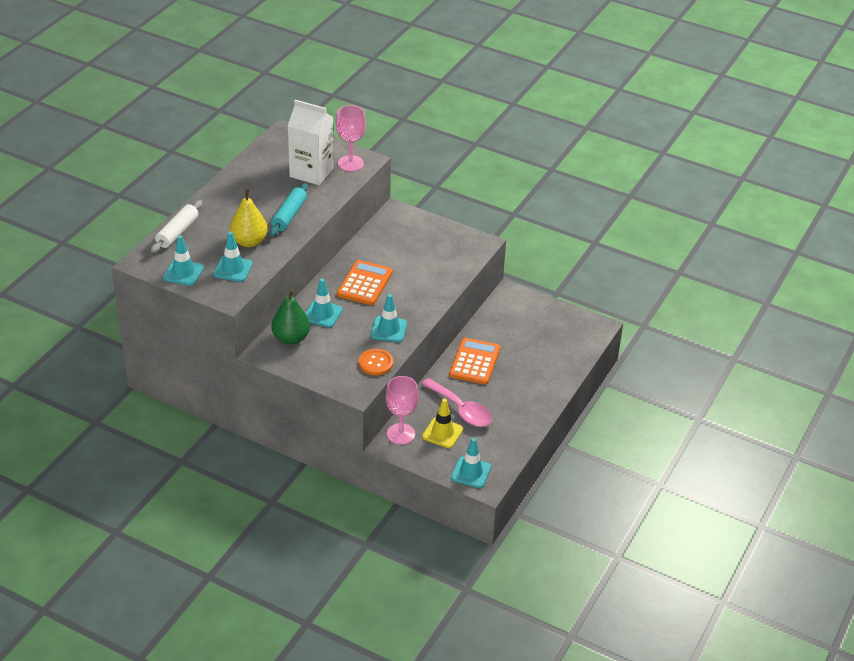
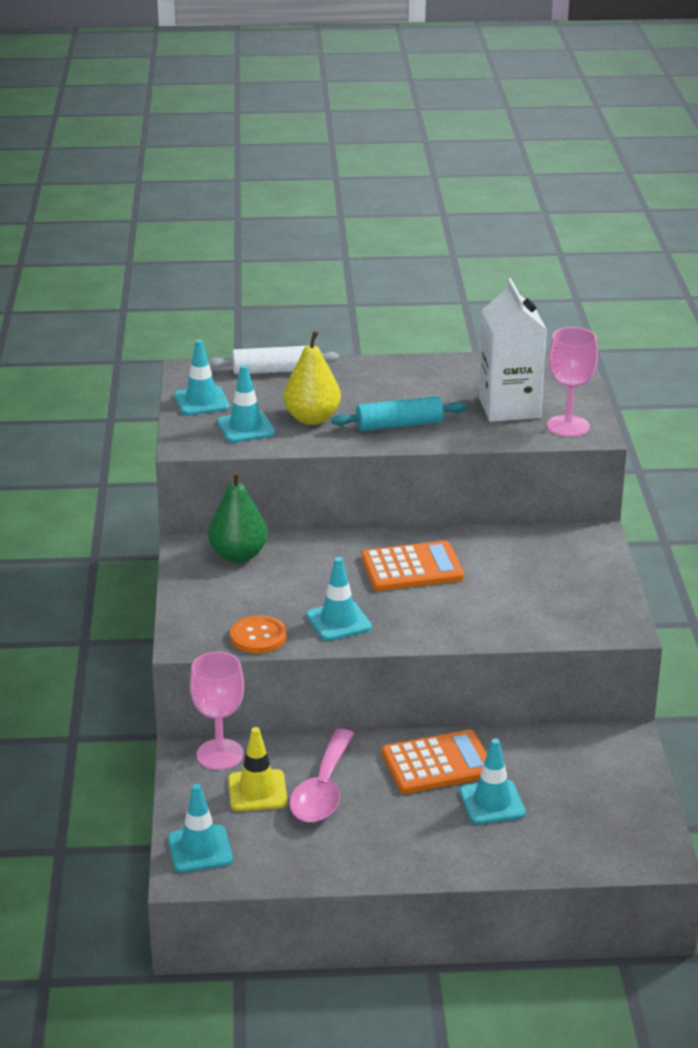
camera: 60 degrees right, 10 degrees down
turquoise traffic cone [305,278,343,327] -> turquoise traffic cone moved to [459,738,526,824]

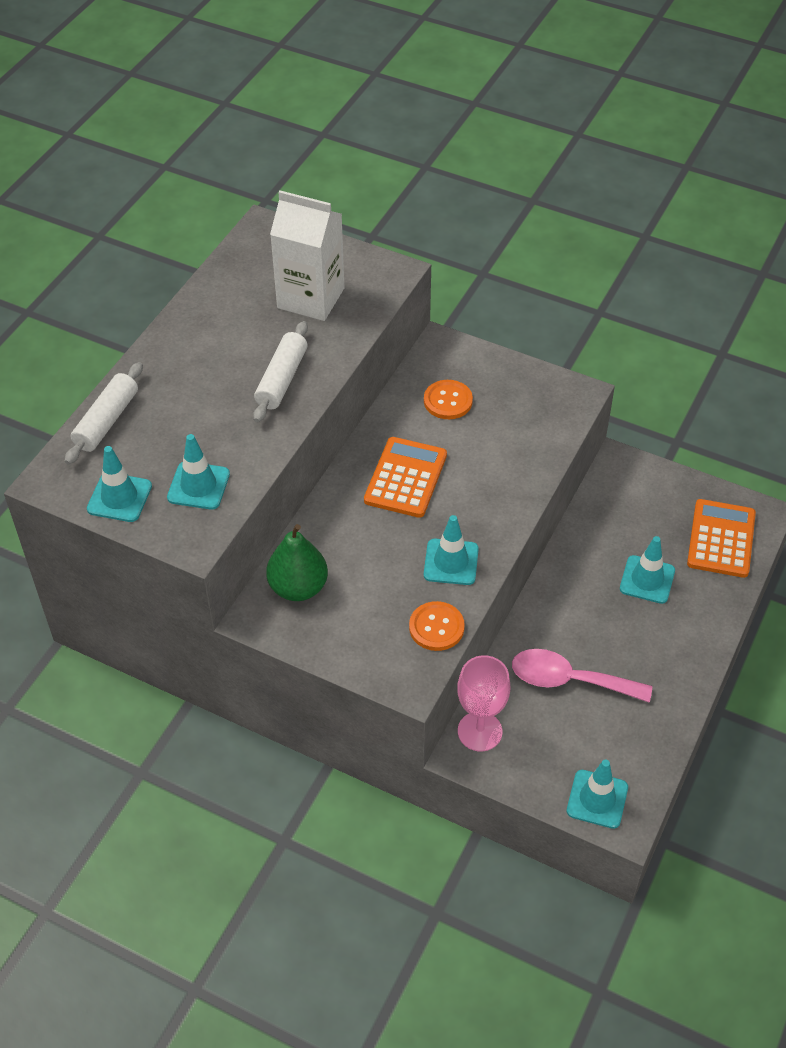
camera: 60 degrees left, 20 degrees up
yellow traffic cone [228,727,287,811] -> none
yellow pear [283,331,341,425] -> none
pink spoon [289,729,354,822] -> pink spoon turned 150 degrees clockwise [512,649,652,703]
turquoise rolling pin [331,396,467,431] -> white rolling pin [253,321,308,422]
orange calculator [382,730,487,794] -> orange calculator moved to [687,499,756,578]
pink goblet [547,327,598,437] -> none
none -> orange button [424,380,473,419]

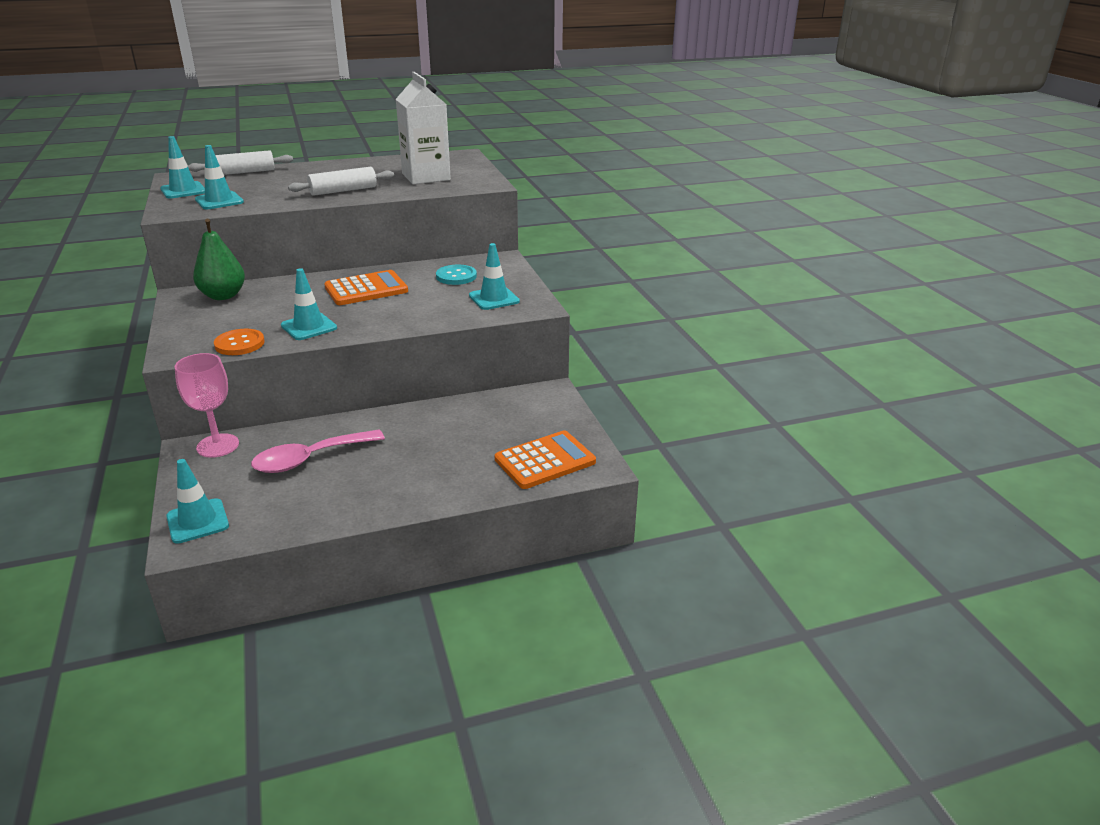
camera: 45 degrees right, 20 degrees down
orange button [424,380,473,419] -> turquoise button [436,265,477,285]
pink spoon [512,649,652,703] -> pink spoon turned 90 degrees counterclockwise [251,429,385,473]
turquoise traffic cone [620,536,675,604] -> turquoise traffic cone moved to [469,243,520,310]

